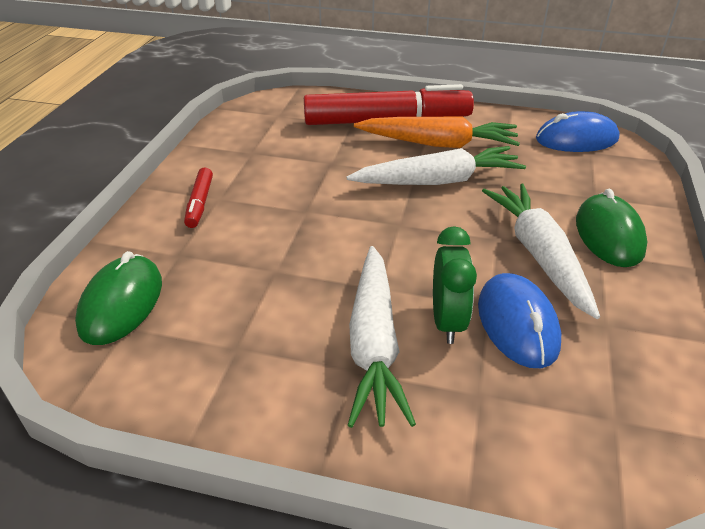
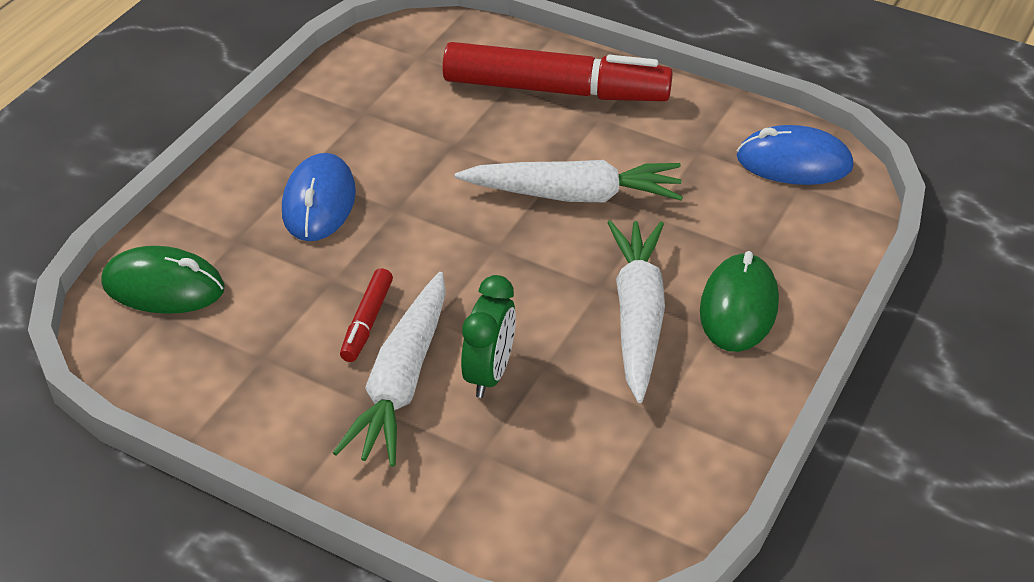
camera: 15 degrees right, 5 degrees up
green mouse [75,251,162,345] -> green mouse turned 75 degrees clockwise [101,246,225,314]
red marker [184,167,213,228] -> red marker moved to [340,268,393,362]
orange carrot [354,117,520,148] -> none
blue mouse [478,273,561,368] -> blue mouse moved to [282,153,356,241]

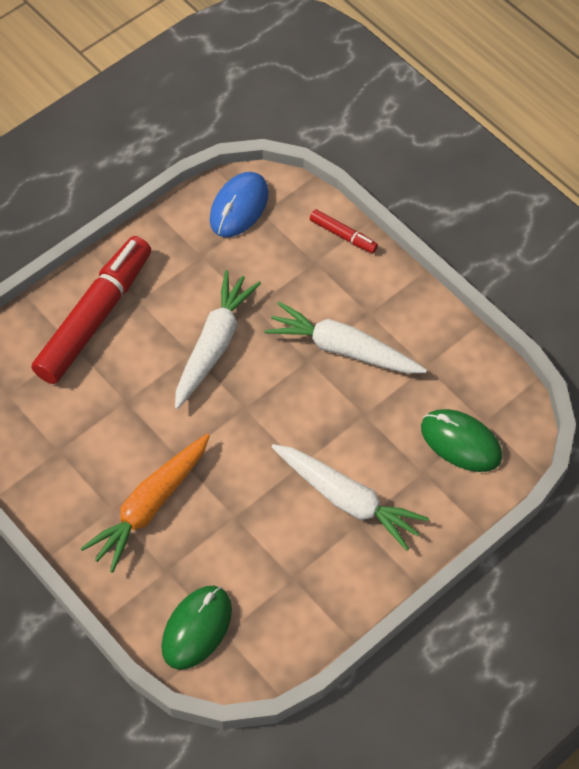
camera: 70 degrees left, 15 degrees up
blue mouse [282,153,356,241] -> orange carrot [80,434,210,573]
red marker [340,268,393,362] -> red marker moved to [310,209,378,253]
green clock [461,275,516,398] -> none
green mouse [700,251,779,352] -> green mouse moved to [421,409,502,472]

